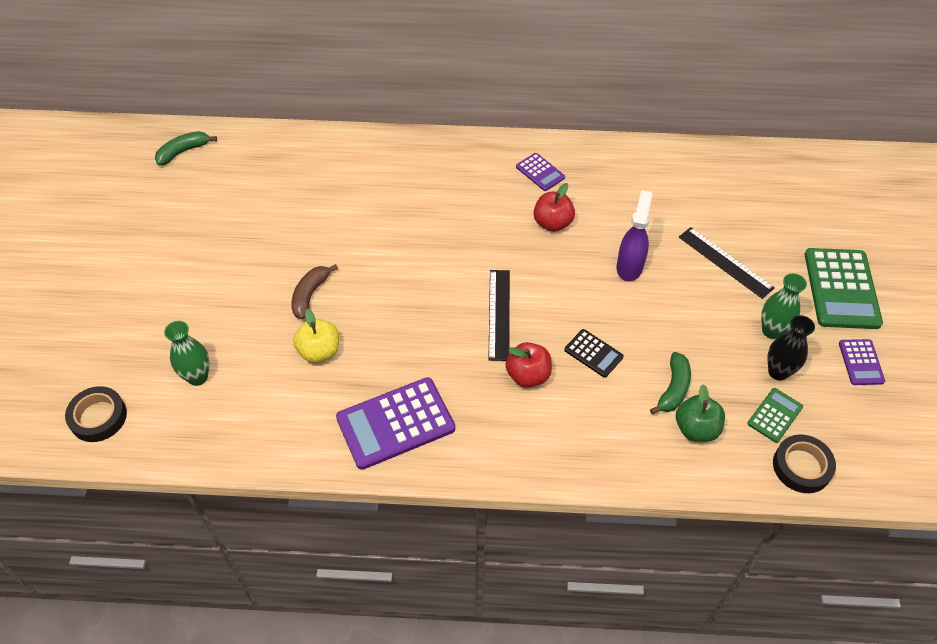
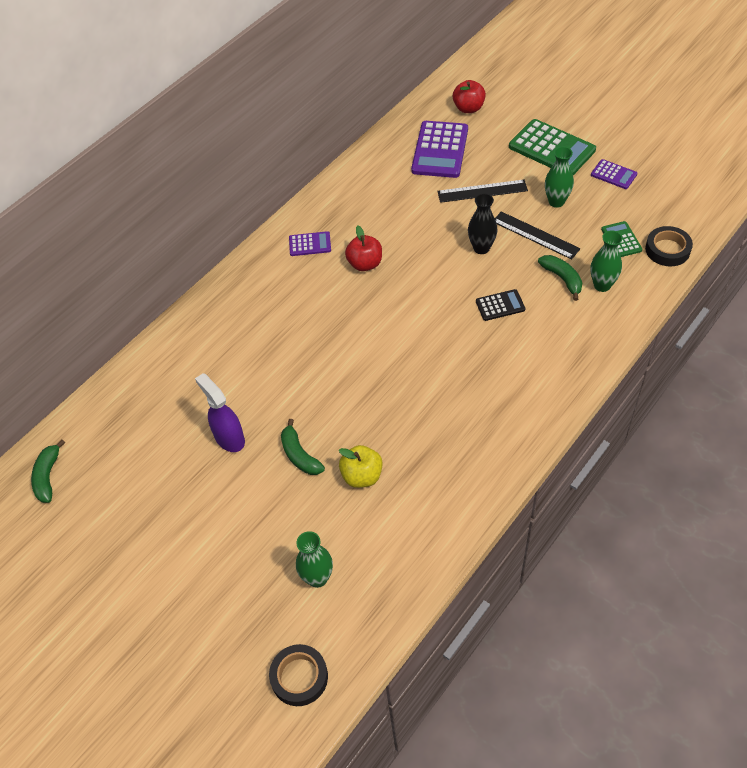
camera: 50 degrees left, 0 degrees up
brown banana [291,264,338,320] -> green banana [281,419,325,475]
purple calculator [336,377,455,470] -> purple calculator moved to [411,121,468,178]
black ruler [488,270,510,361] -> black ruler moved to [495,211,580,260]
red apple [505,342,552,388] -> red apple moved to [453,80,486,113]
purple spray bottle [616,190,653,281] -> purple spray bottle moved to [195,373,245,452]
green apple [676,384,725,442] -> green vase [590,231,623,292]
black vase [768,315,815,381] -> black vase moved to [468,194,497,254]

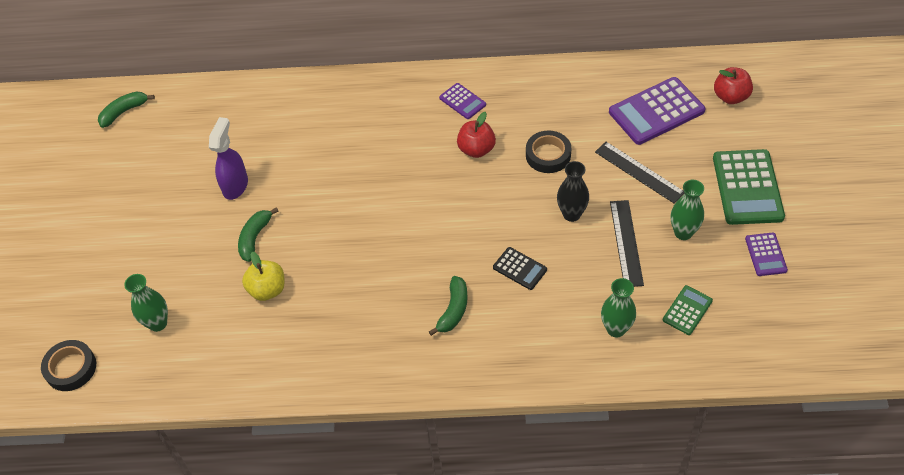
camera: 50 degrees right, 0 degrees up
green banana [538,255,582,301] -> green banana moved to [429,276,468,336]
black tape [645,226,693,266] -> black tape moved to [526,131,571,173]

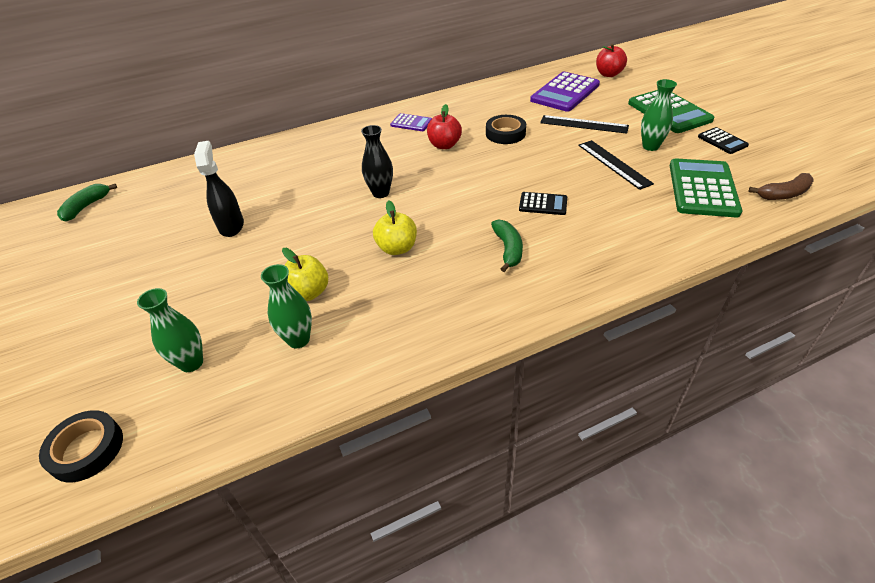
camera: 25 degrees left, 10 degrees down
purple spray bottle [209,117,248,200] -> black spray bottle [194,141,244,237]
green banana [238,207,279,262] -> none
black vase [557,161,589,222] -> black vase moved to [361,125,393,198]
green vase [601,278,636,338] -> green vase moved to [261,264,312,348]
green calculator [663,285,713,335] -> green calculator [670,158,742,217], size x1.94
purple calculator [745,233,788,276] -> black calculator [698,127,749,154]
none -> yellow apple [373,200,417,255]
none -> brown banana [749,173,814,200]

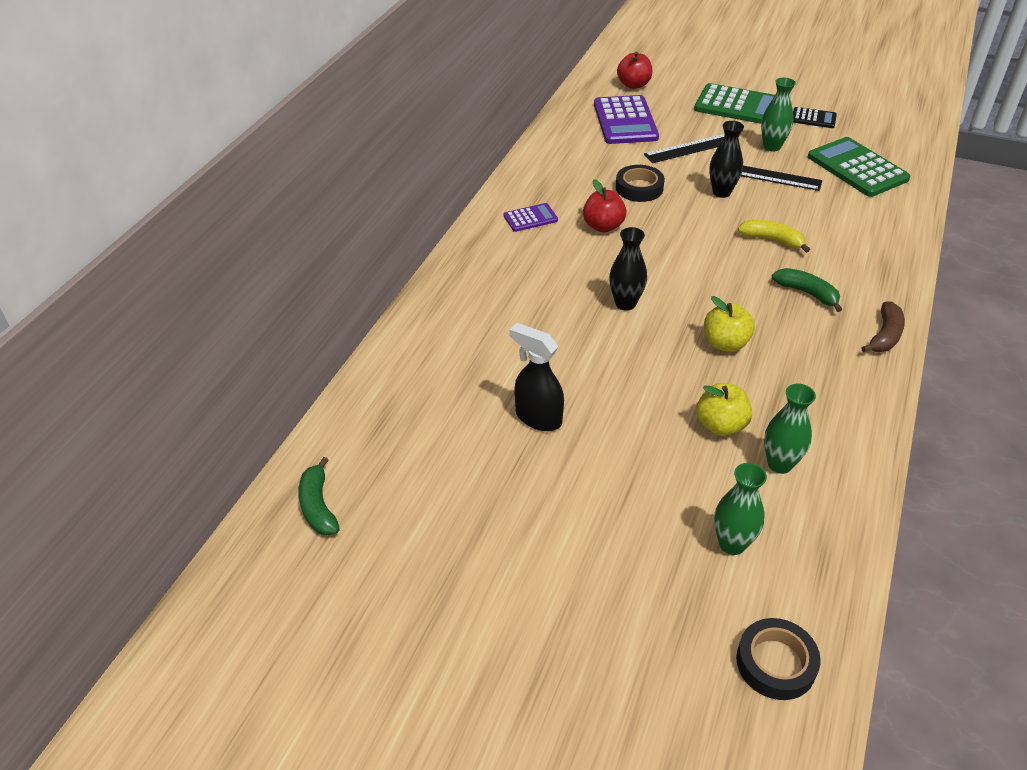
camera: 45 degrees left, 0 degrees up
black calculator [519,192,567,215] -> yellow banana [738,220,810,253]
brown banana [749,173,814,200] -> brown banana moved to [861,302,905,352]
none -> black vase [709,121,744,198]

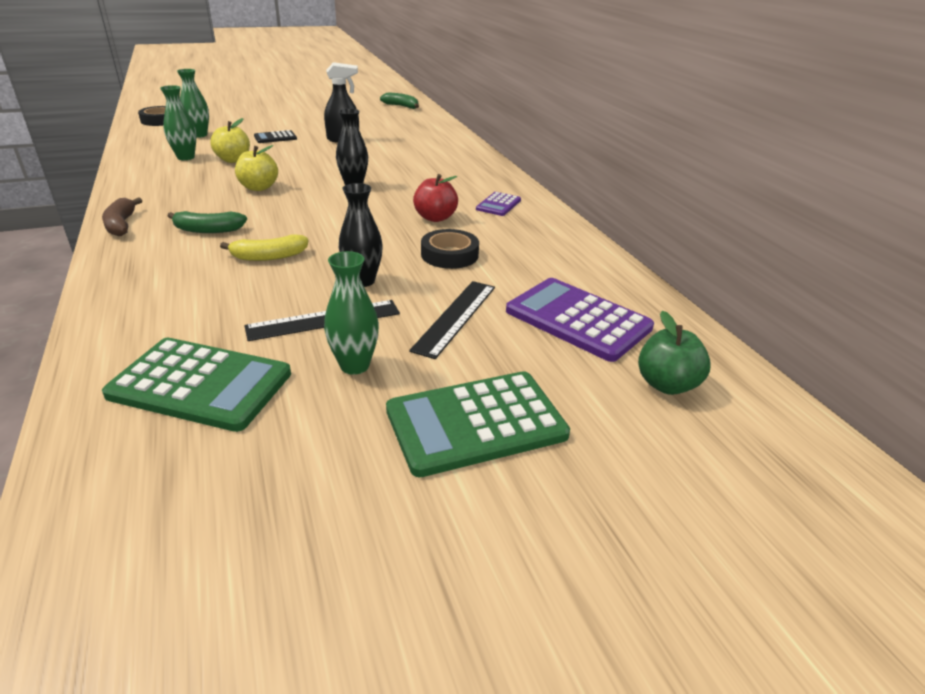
camera: 135 degrees right, 10 degrees down
red apple [617,51,652,89] -> green apple [638,311,711,395]
black calculator [793,107,837,128] -> black calculator moved to [254,130,297,143]

